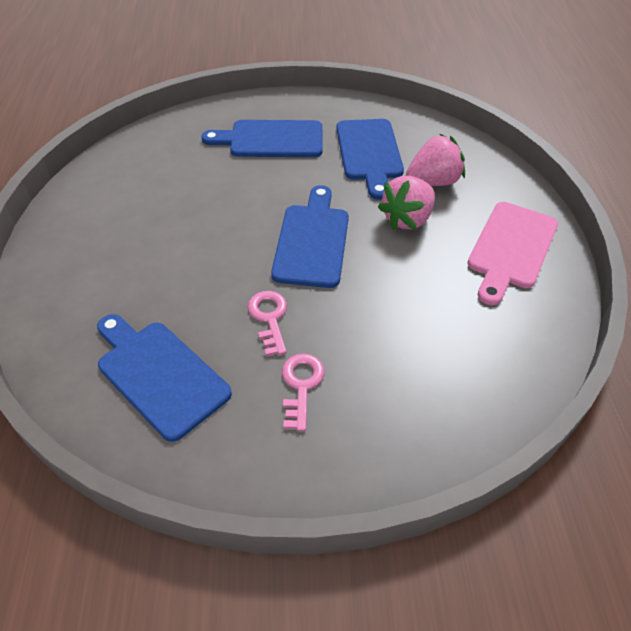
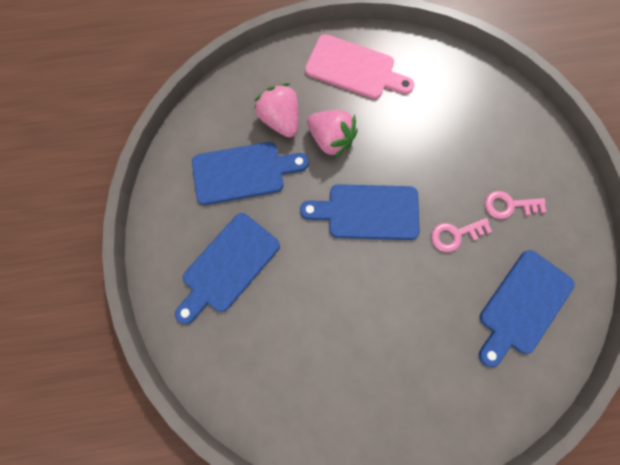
camera: 95 degrees left, 25 degrees up
blue cutting board [201,120,323,157] -> blue cutting board turned 45 degrees clockwise [175,213,280,324]

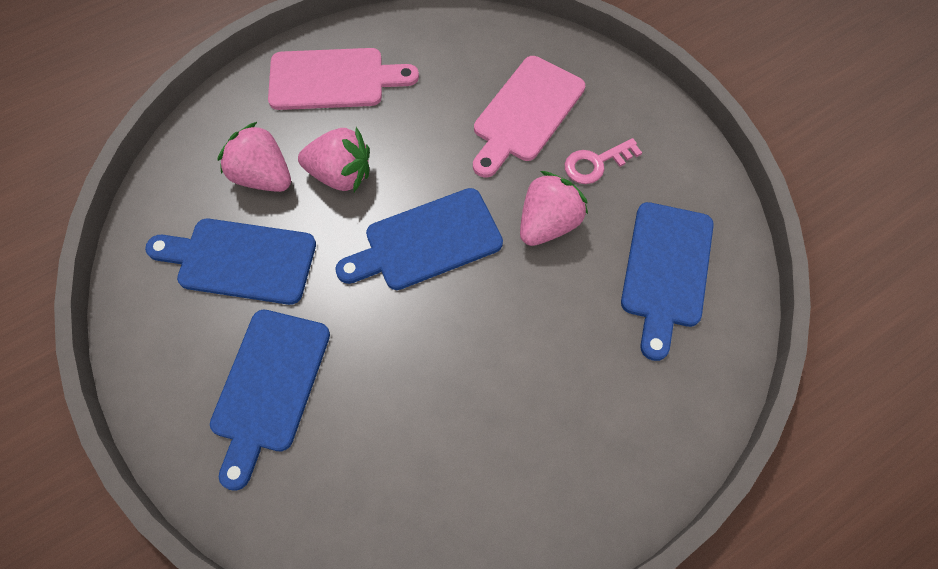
camera: 25 degrees left, 10 degrees down
blue cutting board [192,142,309,205] -> blue cutting board turned 135 degrees counterclockwise [145,219,316,305]
pink key [431,218,492,252] -> pink strawberry [520,171,588,246]
none -> pink cutting board [473,56,585,177]

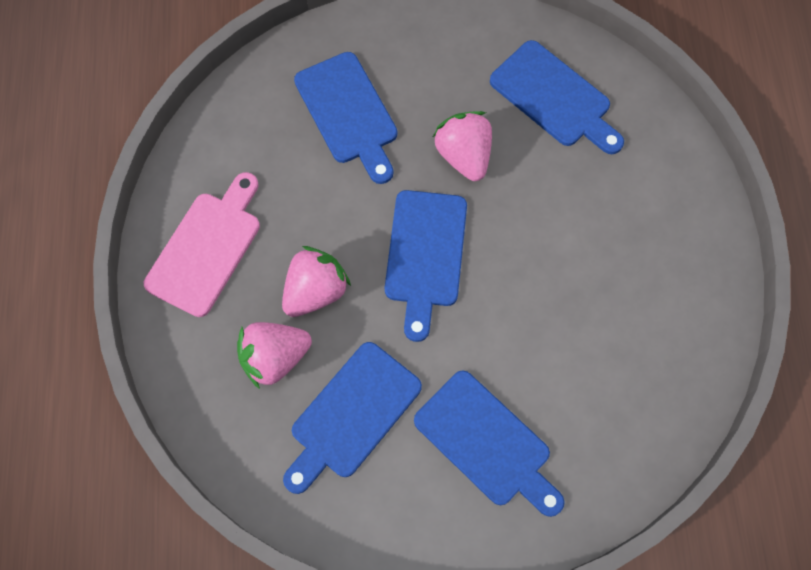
camera: 60 degrees left, 5 degrees up
pink cutting board [473,56,585,177] -> blue cutting board [294,52,397,184]
pink key [565,138,642,184] -> none

